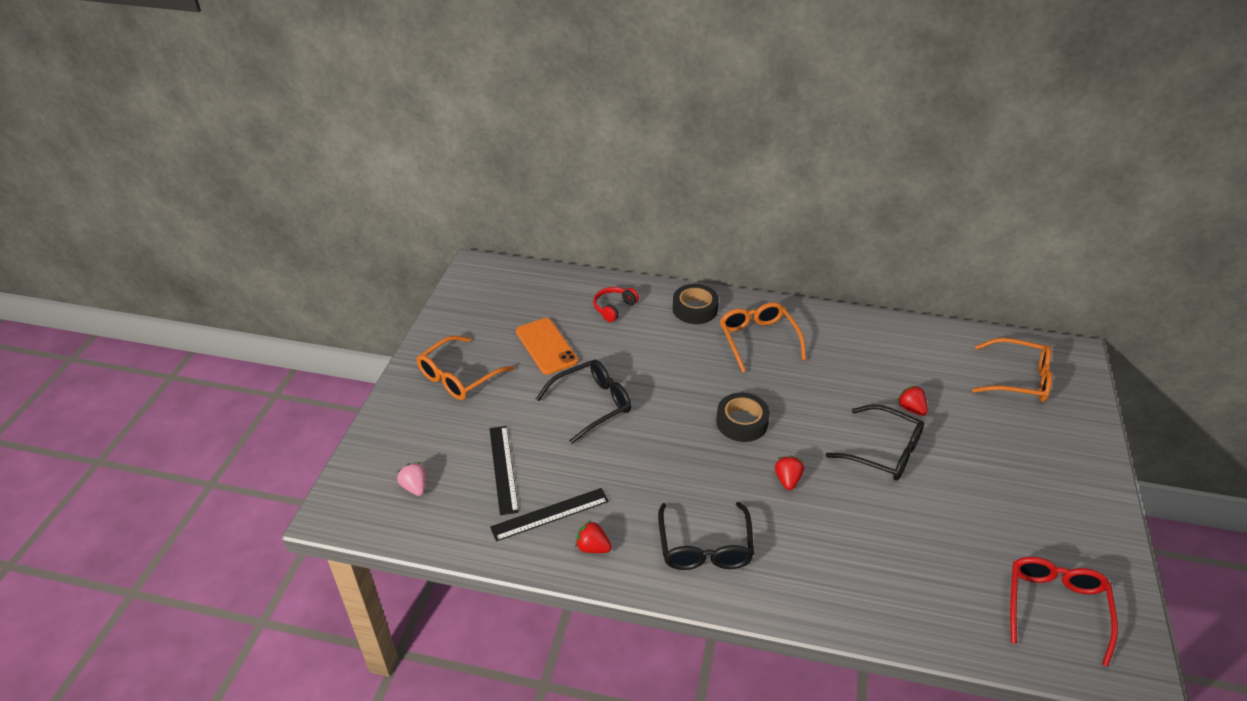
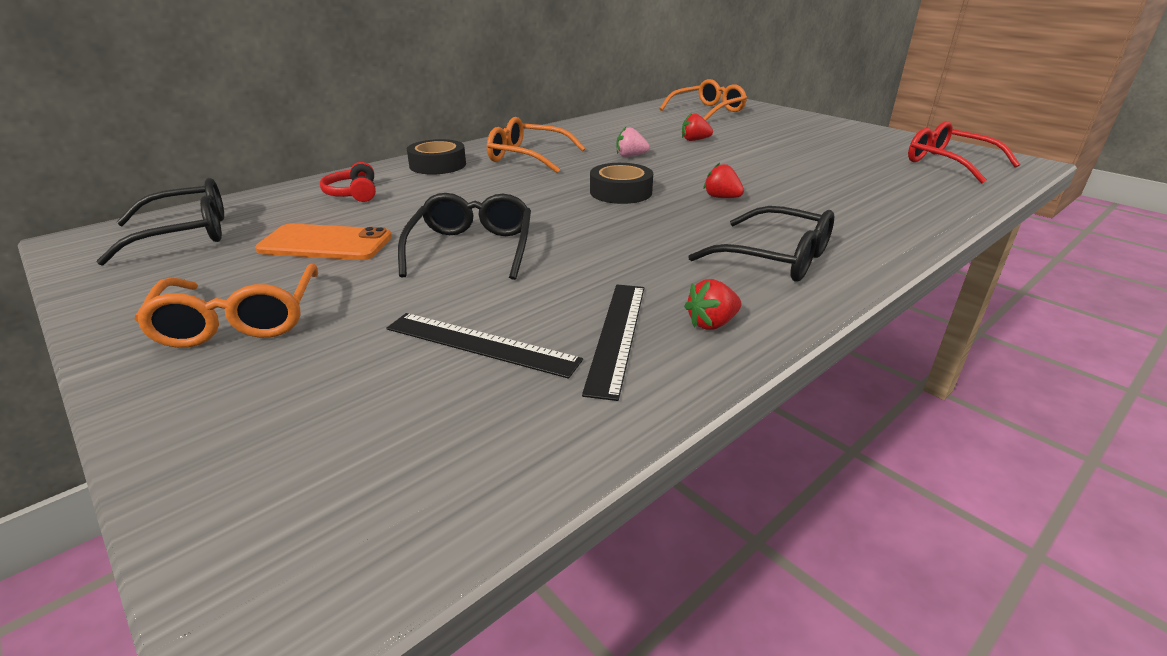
camera: 55 degrees left, 10 degrees down
pink strawberry [397,462,426,496] -> pink strawberry moved to [616,127,650,157]
black glasses [825,404,924,481] -> black glasses moved to [96,178,224,266]

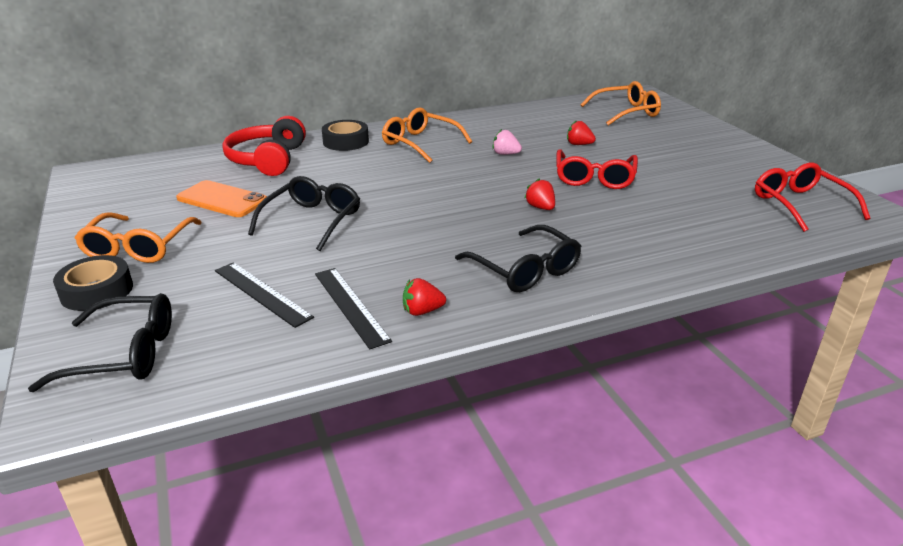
camera: 20 degrees right, 0 degrees up
black glasses [96,178,224,266] -> black glasses moved to [28,293,172,392]
red headphones [320,162,376,202] -> red headphones [222,116,306,176], size x1.83
black ruler [582,284,644,401] -> black ruler turned 60 degrees counterclockwise [315,268,392,349]
black tape [590,163,653,204] -> black tape moved to [53,255,133,311]
none -> red glasses [556,149,638,189]

